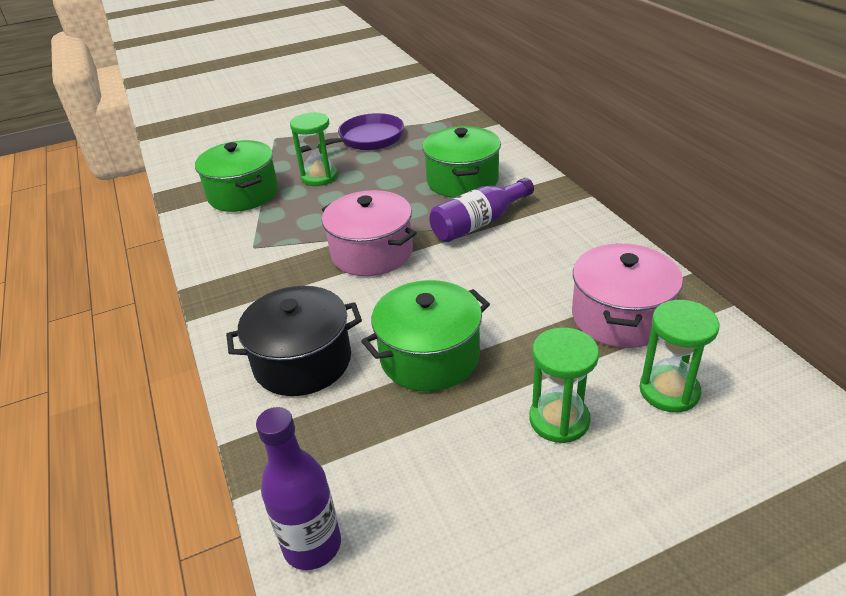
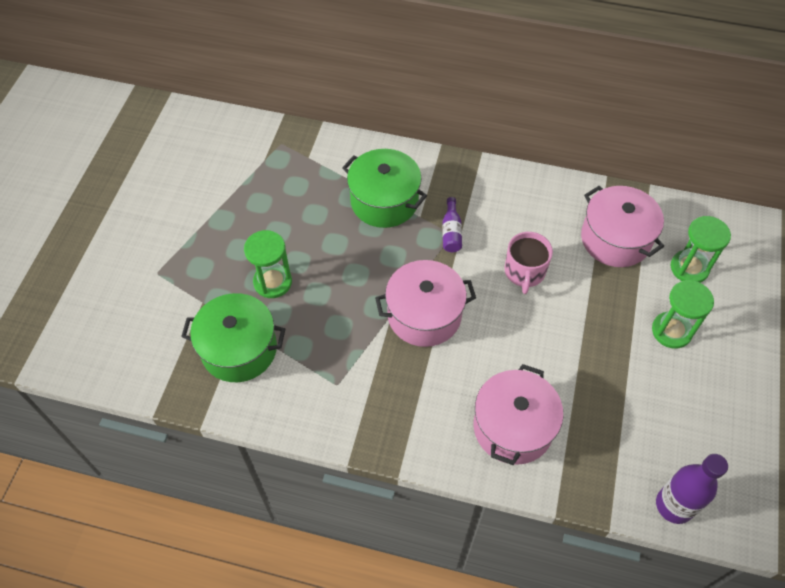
camera: 55 degrees left, 20 degrees up
black pot [226,286,362,396] -> pink pot [474,364,563,465]
purple pan [300,113,404,153] -> none
green pot [361,280,490,392] -> none
purple bottle [429,178,534,242] -> purple bottle [442,197,462,252], size x0.59
none -> pink mug [505,232,553,294]

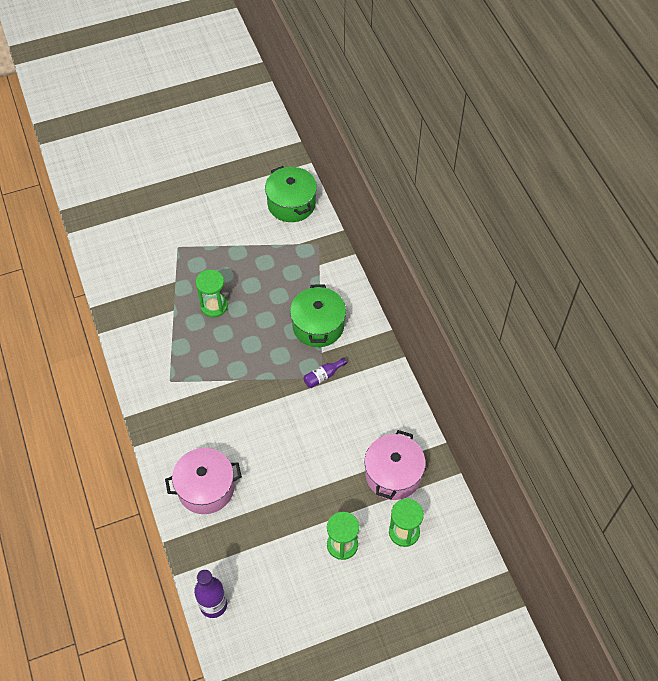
camera: 55 degrees right, 0 degrees up
green pot [181,293,285,382] -> green pot moved to [265,166,317,222]
pink pot [375,260,476,347] -> none
pink mug [505,232,553,294] -> none

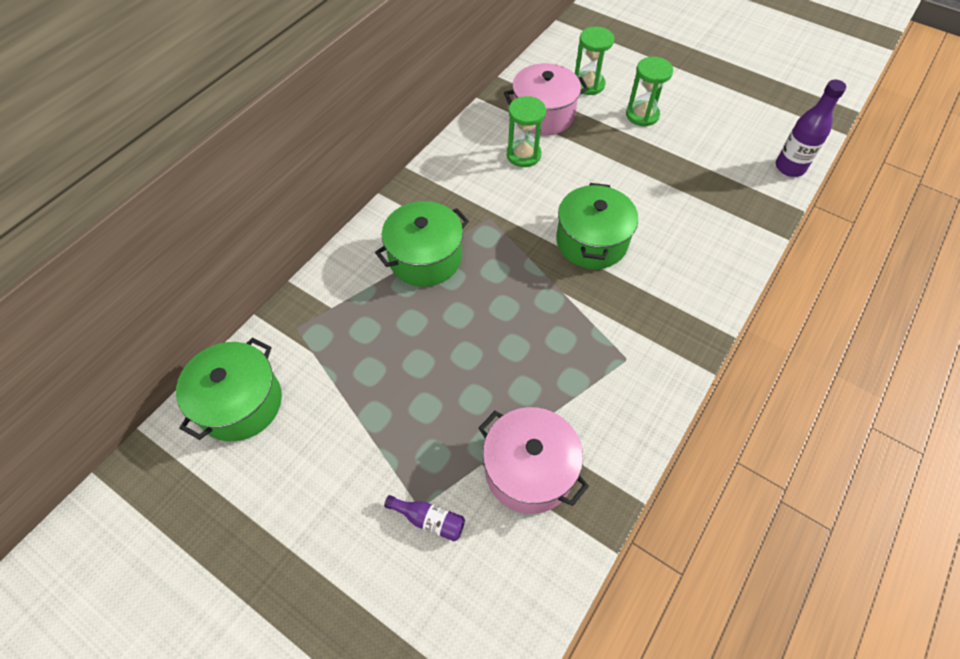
camera: 125 degrees left, 0 degrees up
pink pot [165,448,242,514] -> pink pot moved to [479,407,589,514]
green hourglass [196,270,228,317] -> green hourglass moved to [506,96,546,167]
purple bottle [304,357,347,388] -> purple bottle moved to [384,495,465,541]
none -> green pot [556,183,638,269]

